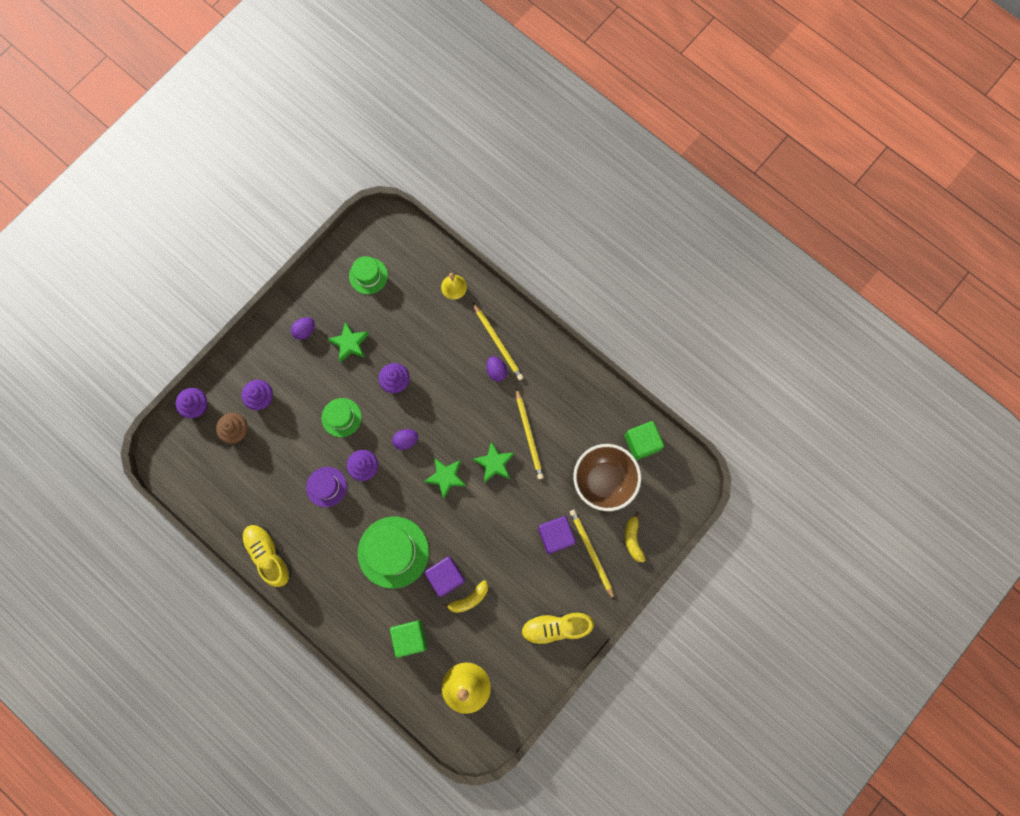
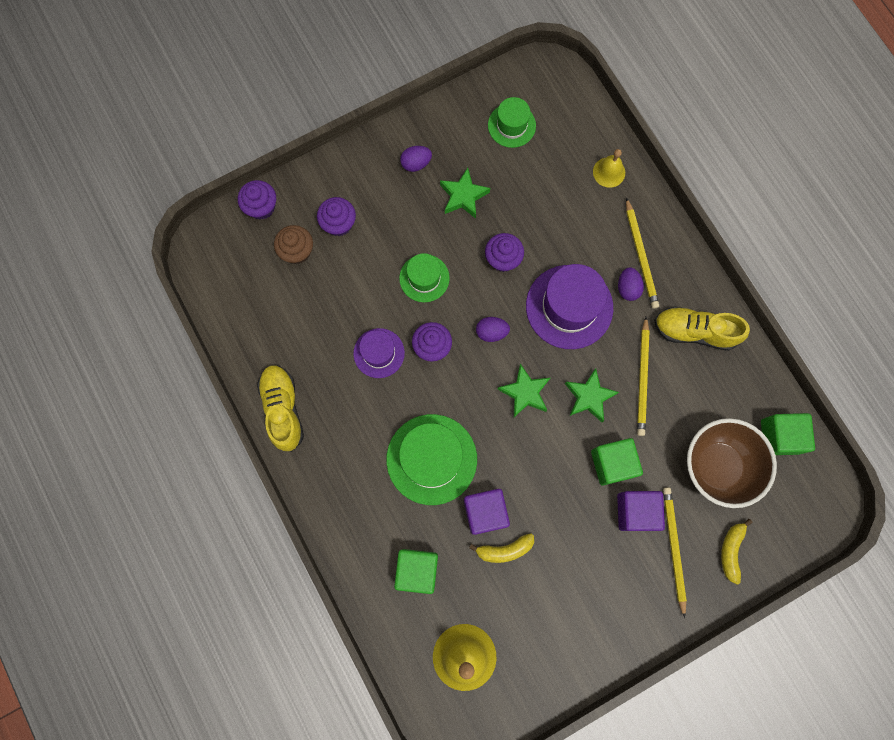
camera: 20 degrees right, 0 degrees up
yellow shoe [521,611,594,646] -> yellow shoe moved to [654,306,750,351]
none -> purple hat [526,264,613,349]
none -> green cube [591,438,643,486]

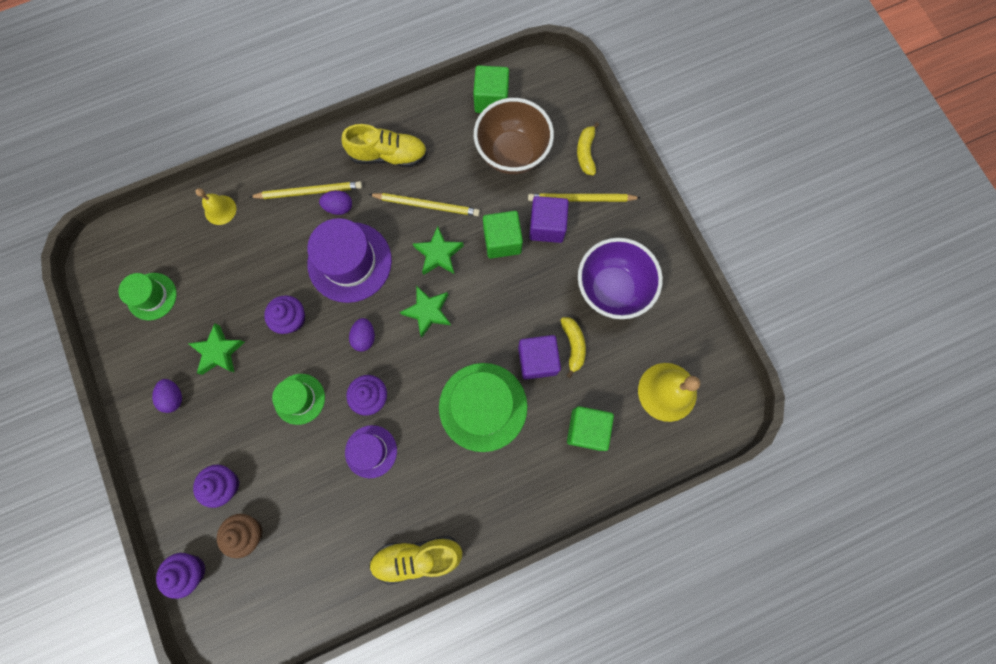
camera: 85 degrees left, 0 degrees up
yellow shoe [654,306,750,351] -> yellow shoe turned 105 degrees counterclockwise [341,124,427,167]
yellow banana [721,519,752,585] -> yellow banana turned 75 degrees clockwise [577,122,599,175]
none -> purple bowl [578,238,663,319]

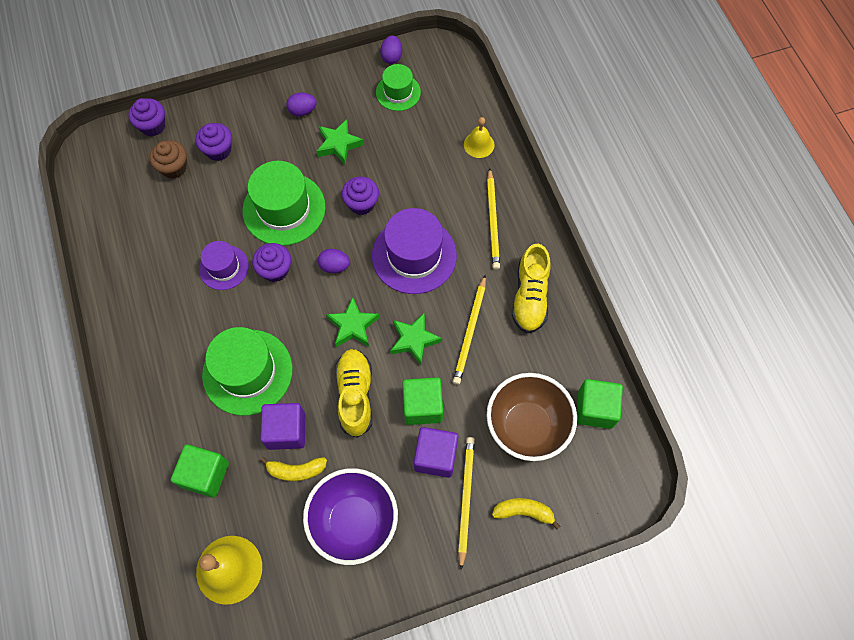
camera: 95 degrees right, 10 degrees down
green hat [272,374,325,425] -> green hat [242,161,326,246], size x1.73
purple egg [319,190,352,215] -> purple egg moved to [380,35,402,64]
yellow shoe [369,536,463,585] -> yellow shoe moved to [335,349,372,438]

